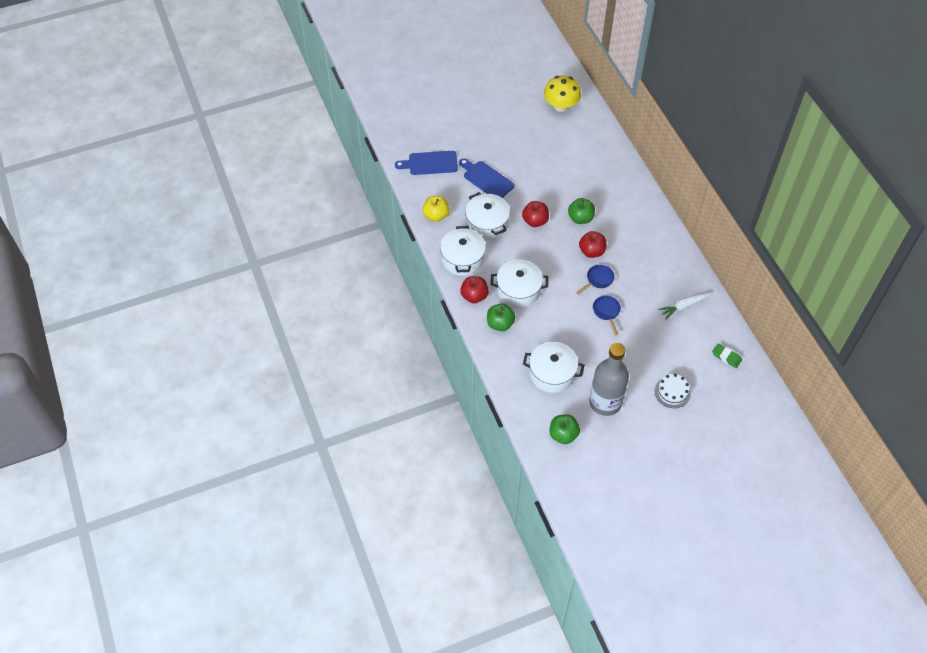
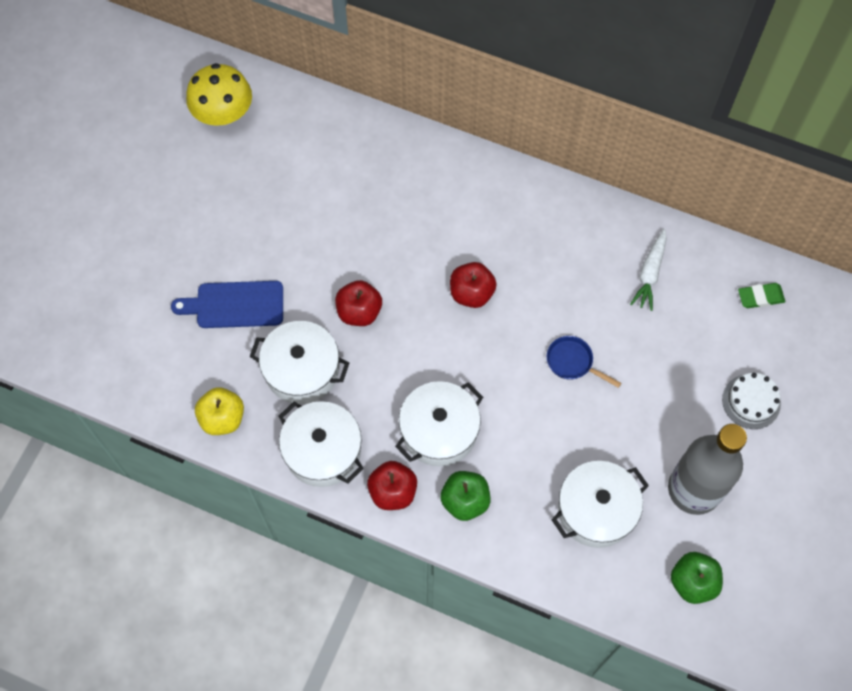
camera: 45 degrees left, 10 degrees up
blue cutting board [395,151,458,175] -> none
green apple [568,198,595,224] -> none
blue pan [576,265,614,295] -> none

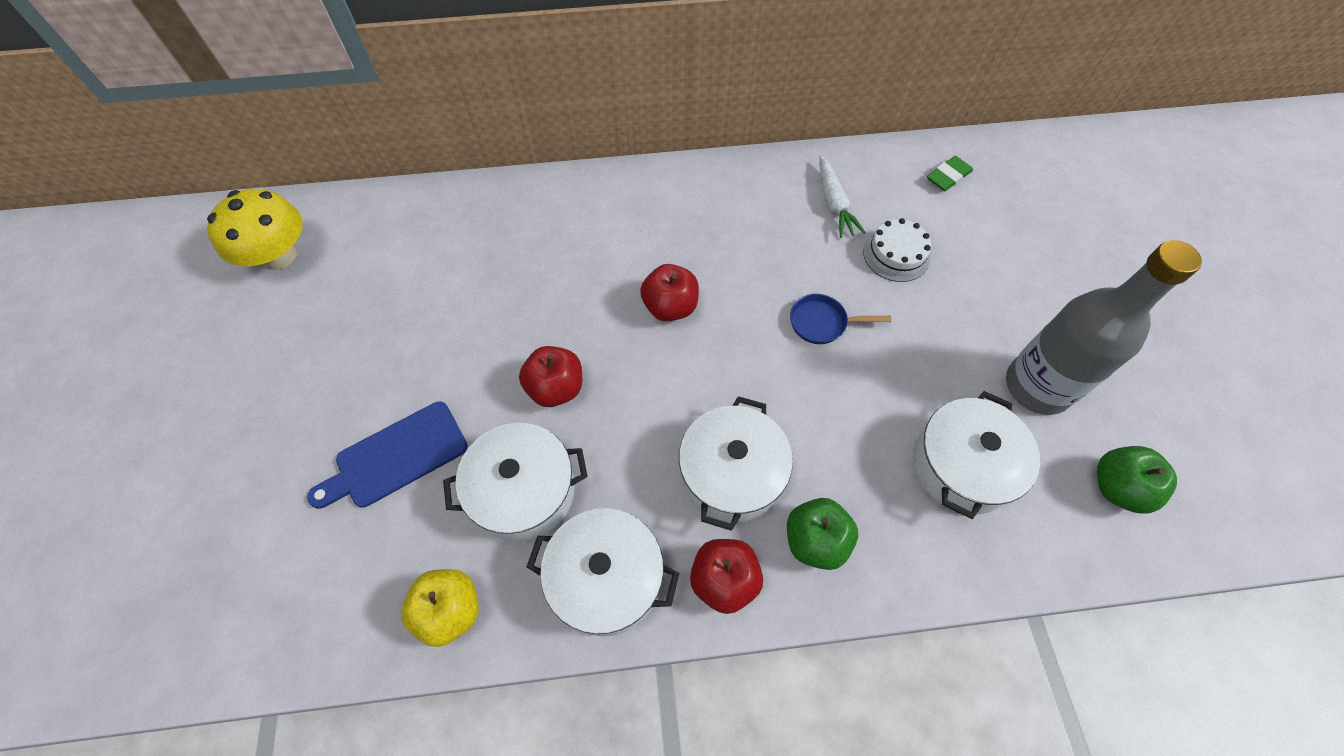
camera: 30 degrees left, 5 degrees down
white cake [722,373,781,429] -> white cake moved to [863,218,931,282]

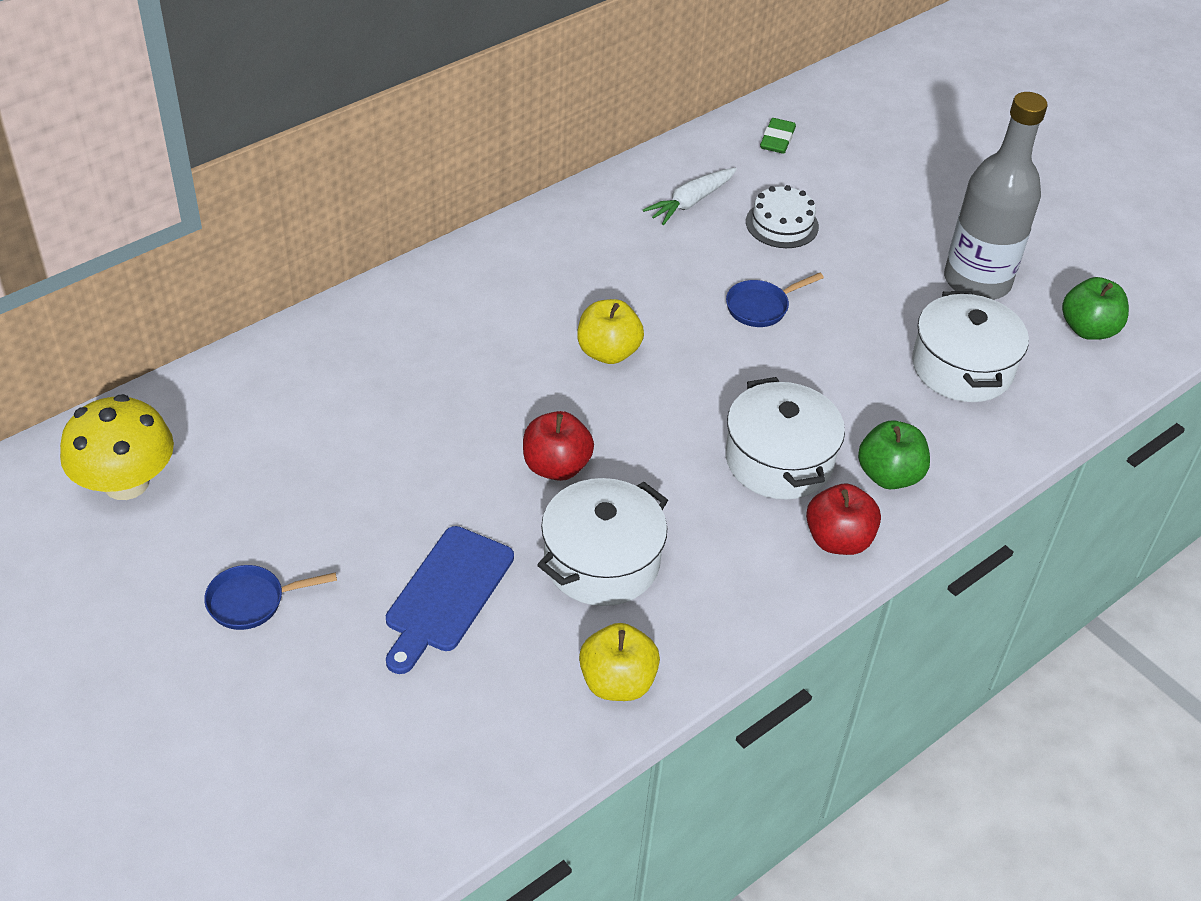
camera: 35 degrees left, 15 degrees down
white pot [527,508,679,636] -> none
red apple [640,264,699,321] -> yellow apple [577,299,644,364]
white carrot [820,156,866,238] -> white carrot turned 90 degrees clockwise [643,168,737,225]
none -> blue pan [204,565,337,630]

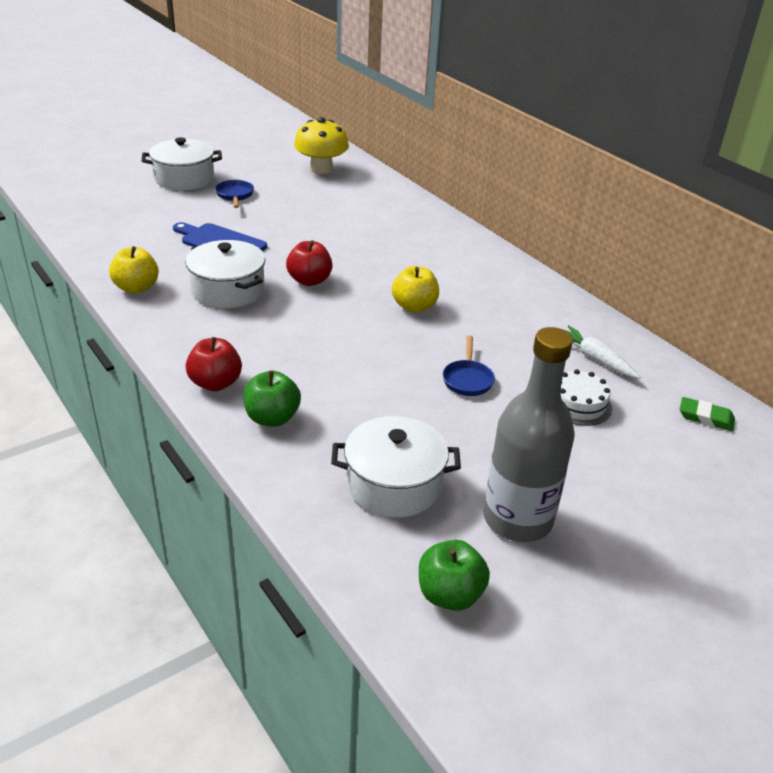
camera: 95 degrees right, 10 degrees down
white pot [725,377,845,499] -> white pot moved to [142,137,222,190]
blue pan [726,273,824,327] -> blue pan turned 150 degrees counterclockwise [443,335,495,396]

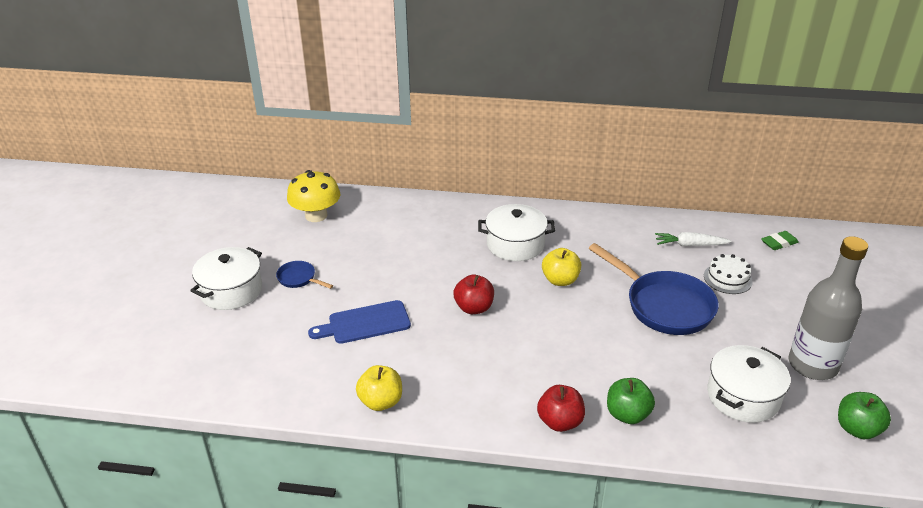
camera: 45 degrees left, 0 degrees up
white pot [185,240,265,308] -> white pot moved to [478,204,555,261]
blue pan [443,335,495,396] -> blue pan [589,243,719,335], size x2.17

